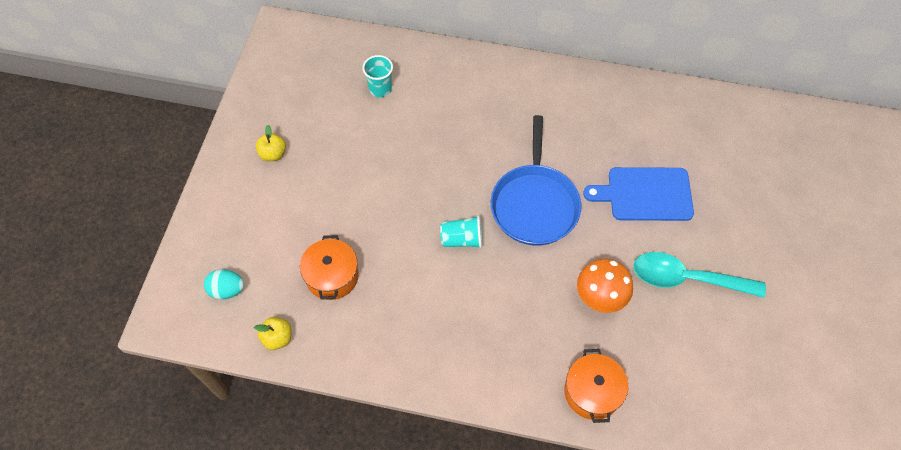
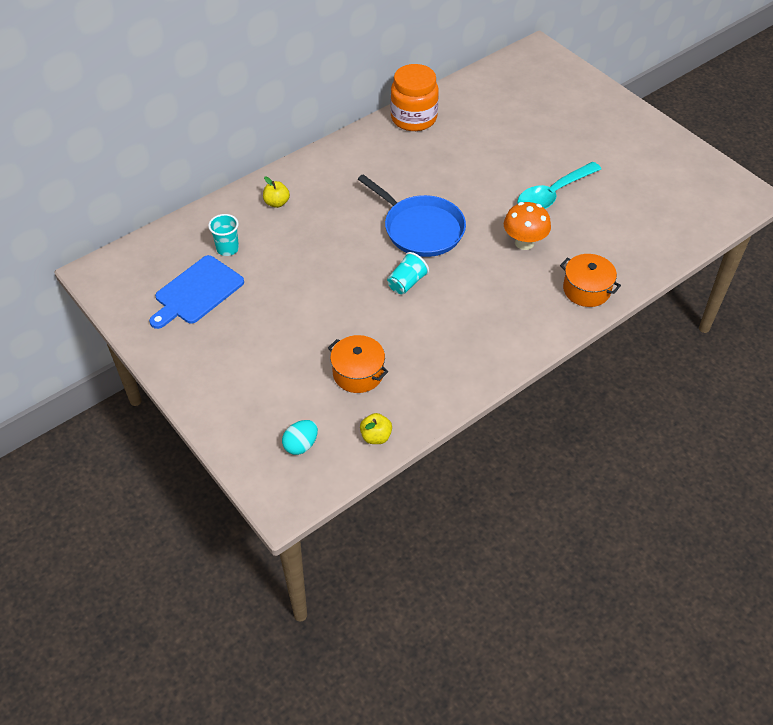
camera: 50 degrees left, 10 degrees down
yellow apple [256,125,286,161] -> yellow apple moved to [263,176,290,208]
blue cutting board [583,167,694,221] -> blue cutting board moved to [149,255,244,329]
none -> orange jar [391,64,439,131]

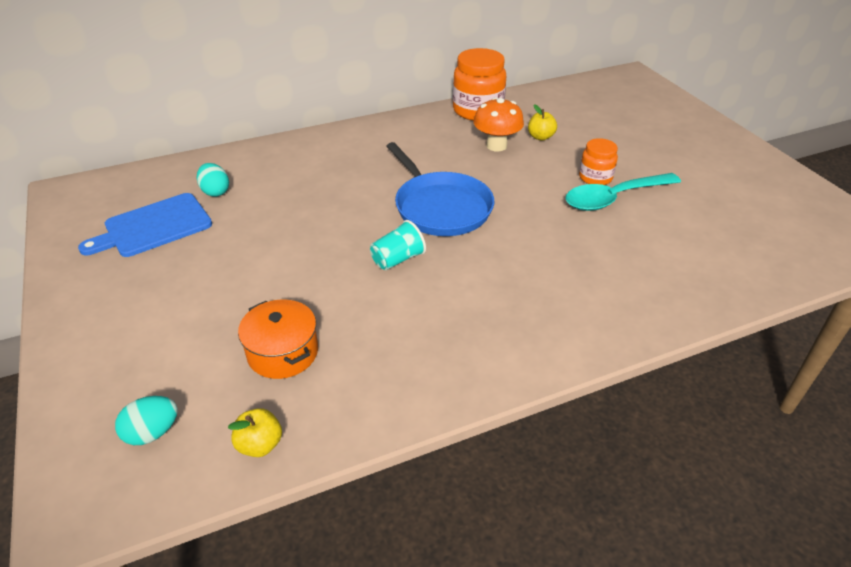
camera: 15 degrees right, 10 degrees down
turquoise cup [208,214,239,256] -> turquoise egg [196,163,229,197]
yellow apple [263,176,290,208] -> yellow apple moved to [528,104,557,141]
orange mushroom [504,202,551,250] -> orange mushroom moved to [474,97,524,152]
orange pot [560,254,621,307] -> none
none -> orange jar [579,138,618,185]

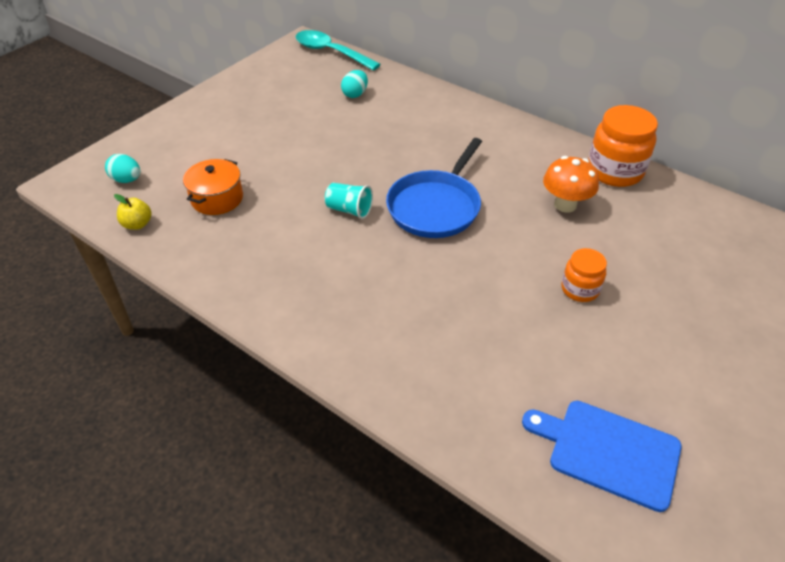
camera: 60 degrees right, 5 degrees up
blue cutting board [78,193,212,257] -> blue cutting board moved to [522,401,682,512]
yellow apple [528,104,557,141] -> none
turquoise spoon [566,173,681,211] -> turquoise spoon moved to [295,30,381,71]

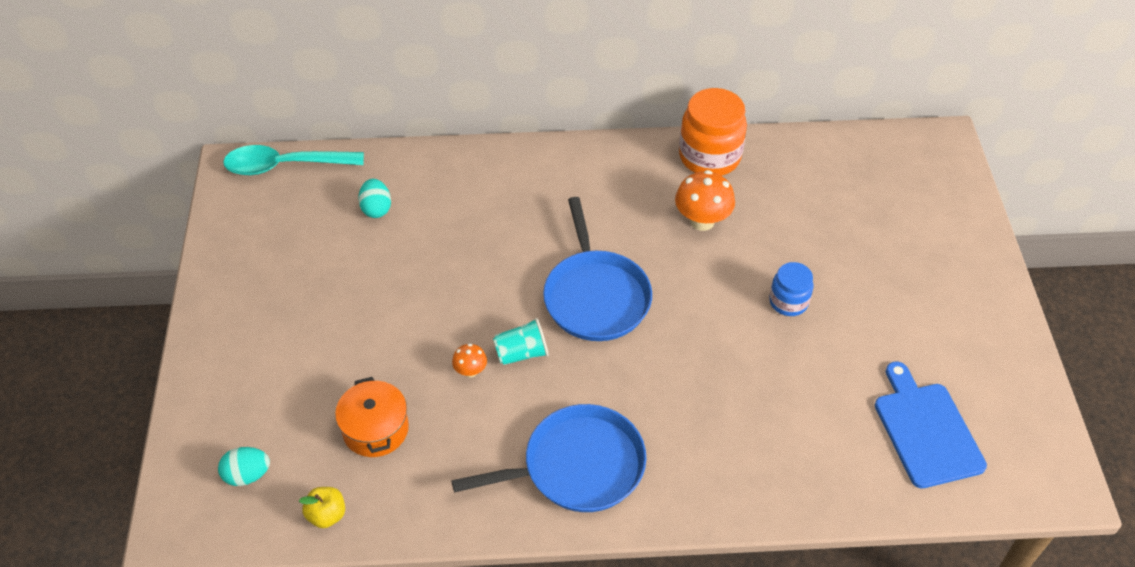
camera: 40 degrees left, 5 degrees up
blue cutting board [522,401,682,512] -> blue cutting board turned 90 degrees clockwise [875,361,987,488]
orange jar [562,248,607,302] -> blue jar [769,262,813,316]
none -> blue pan [451,404,646,512]
none -> orange mushroom [452,344,487,378]

